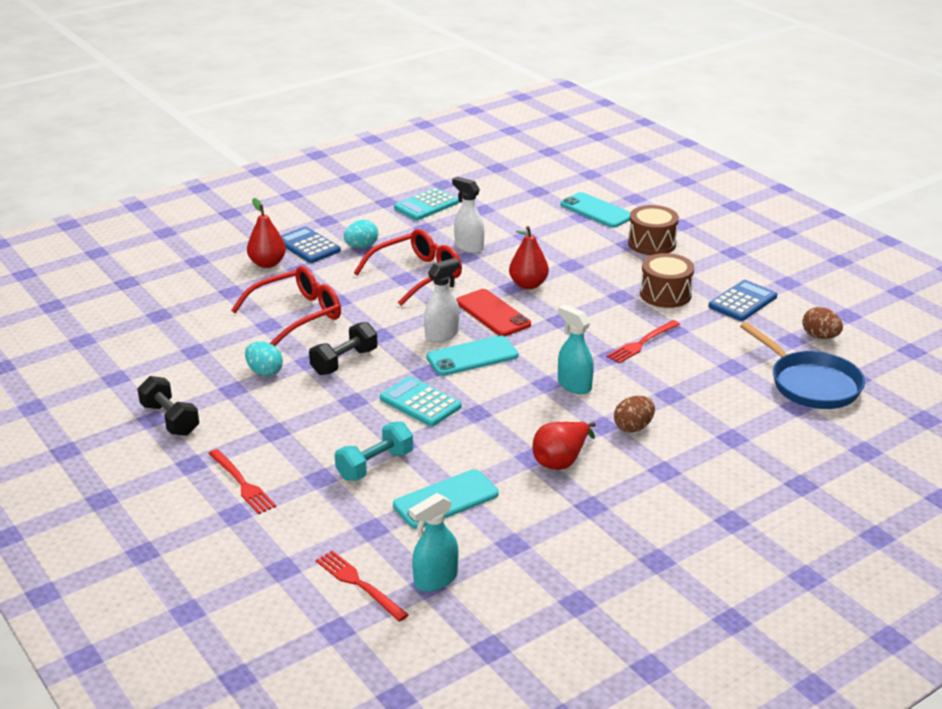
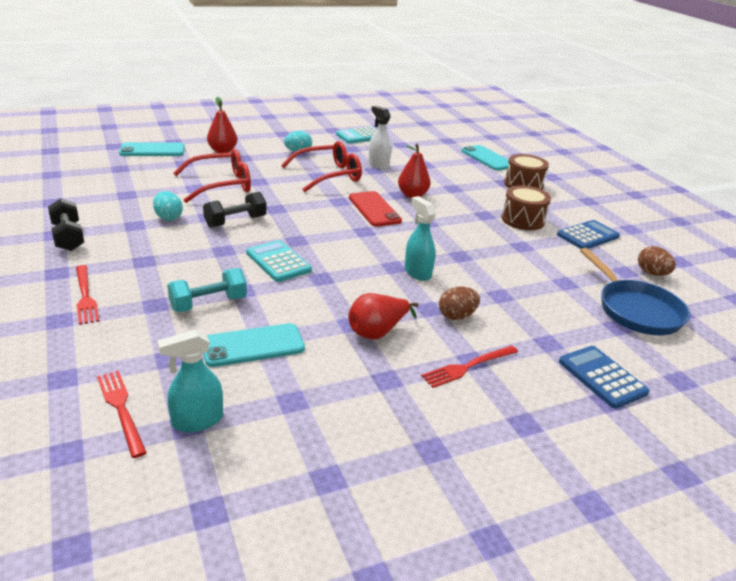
camera: 10 degrees right, 0 degrees up
blue calculator [281,227,341,263] -> blue calculator moved to [559,346,650,409]
white spray bottle [424,258,460,343] -> none
turquoise phone [426,335,518,376] -> turquoise phone moved to [119,142,184,156]
red fork [606,320,680,364] -> red fork moved to [421,345,518,388]

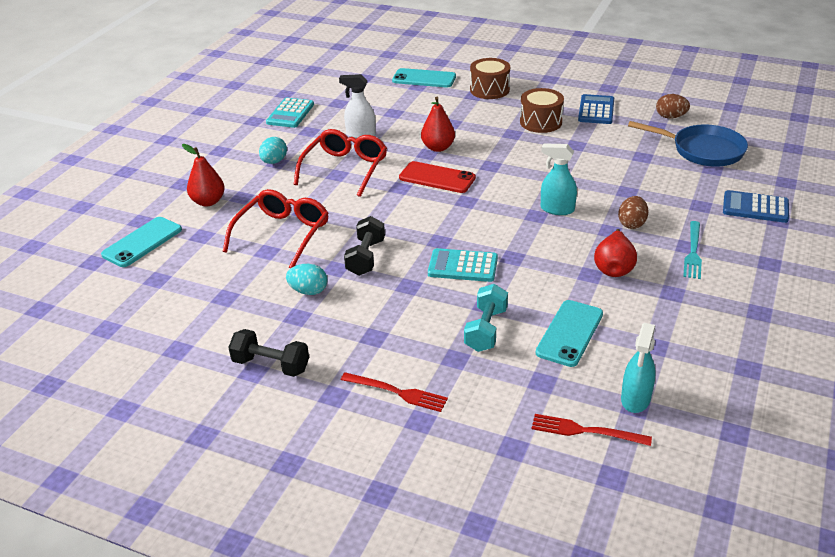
camera: 40 degrees left, 5 degrees up
red fork [421,345,518,388] -> turquoise fork [683,221,702,279]

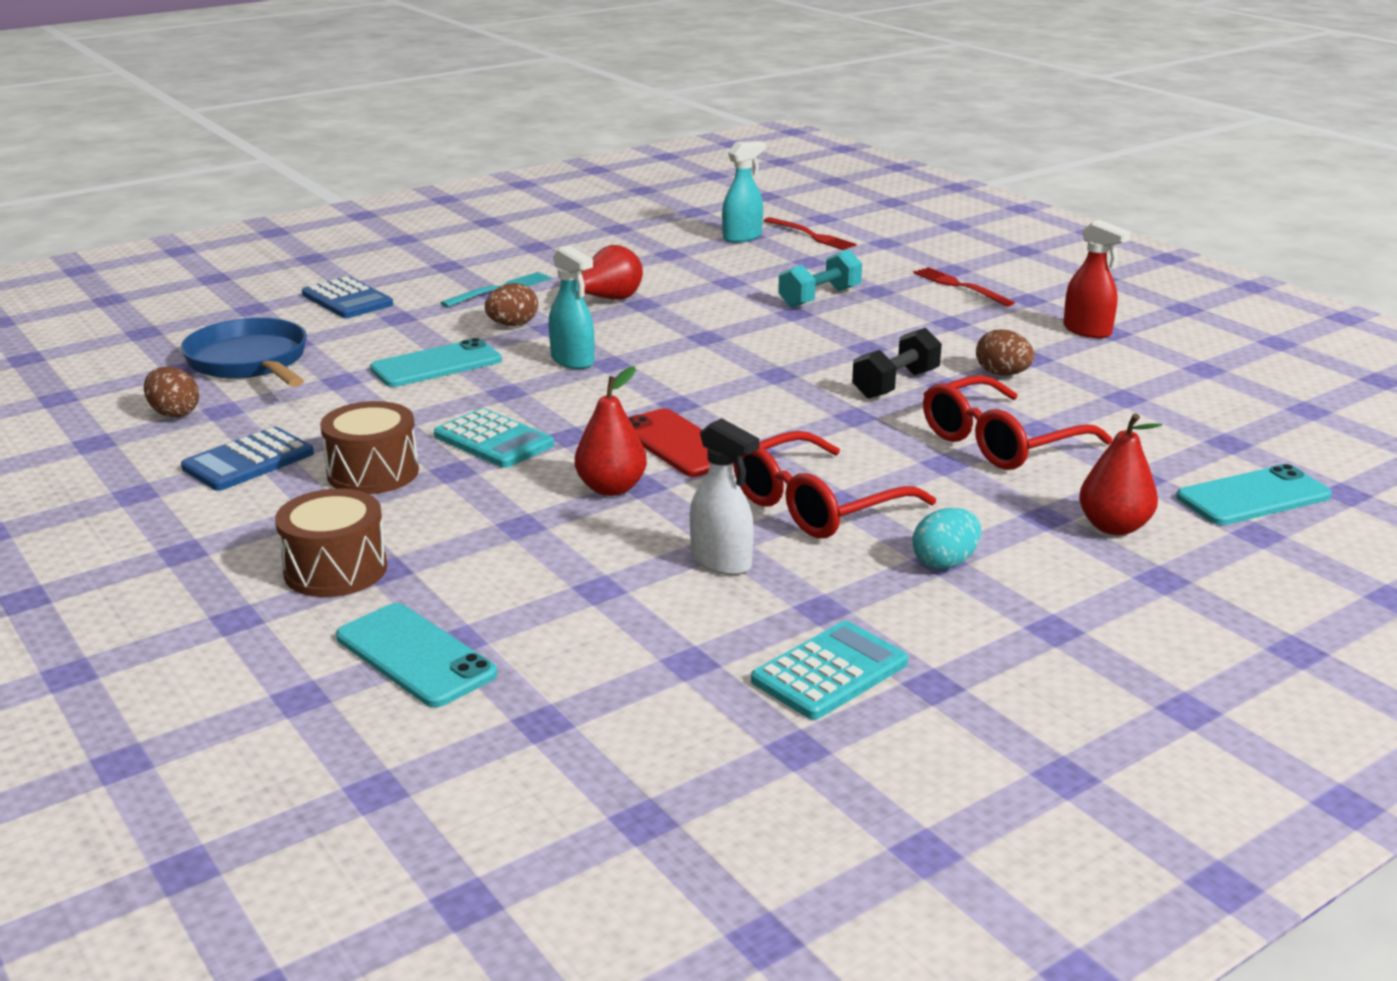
camera: 150 degrees left, 10 degrees down
black dumbbell [228,329,309,377] -> red spray bottle [1063,220,1131,338]
turquoise egg [286,264,328,295] -> brown egg [976,329,1034,376]
turquoise calculator [428,248,498,282] -> turquoise calculator moved to [434,408,554,468]
turquoise phone [536,300,603,367] -> turquoise phone moved to [370,338,502,387]

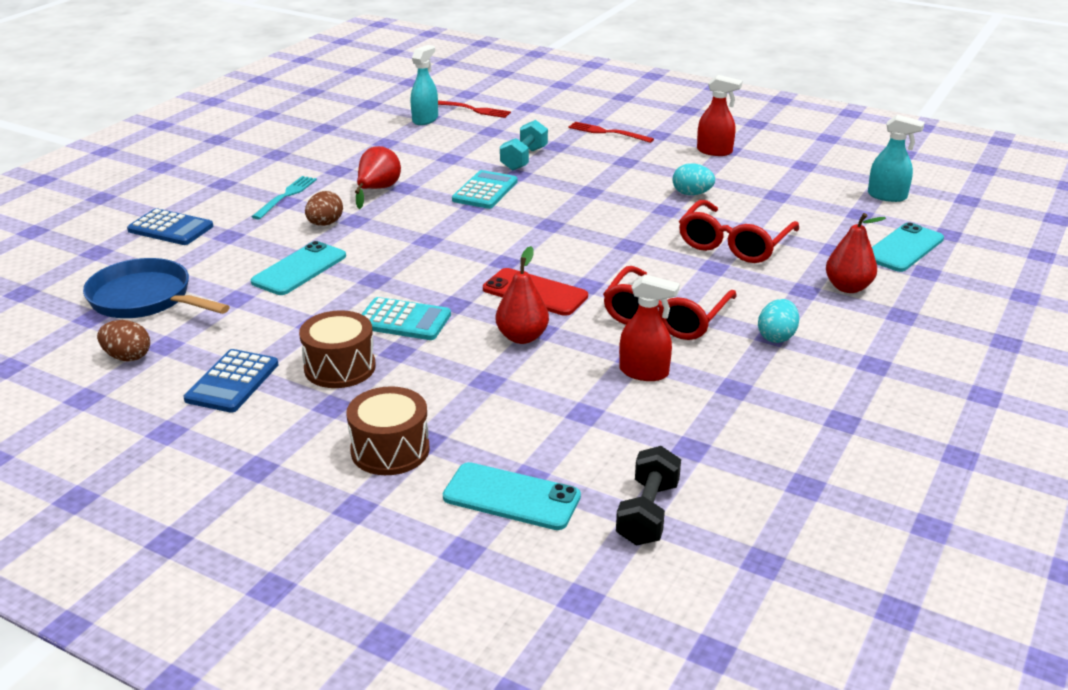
camera: 25 degrees left, 5 degrees up
turquoise spray bottle [549,245,594,369] -> turquoise spray bottle moved to [868,115,925,202]
white spray bottle [690,418,759,575] -> red spray bottle [619,274,680,381]
turquoise calculator [751,621,908,720] -> turquoise calculator moved to [452,170,518,209]
black dumbbell [852,328,942,399] -> black dumbbell moved to [616,446,681,546]
brown egg [976,329,1034,376] -> turquoise egg [673,163,715,195]

